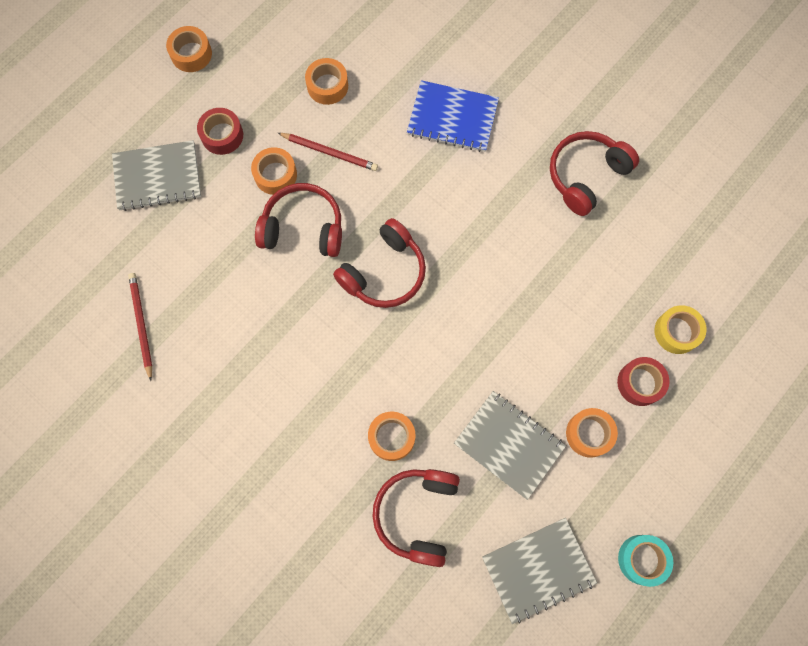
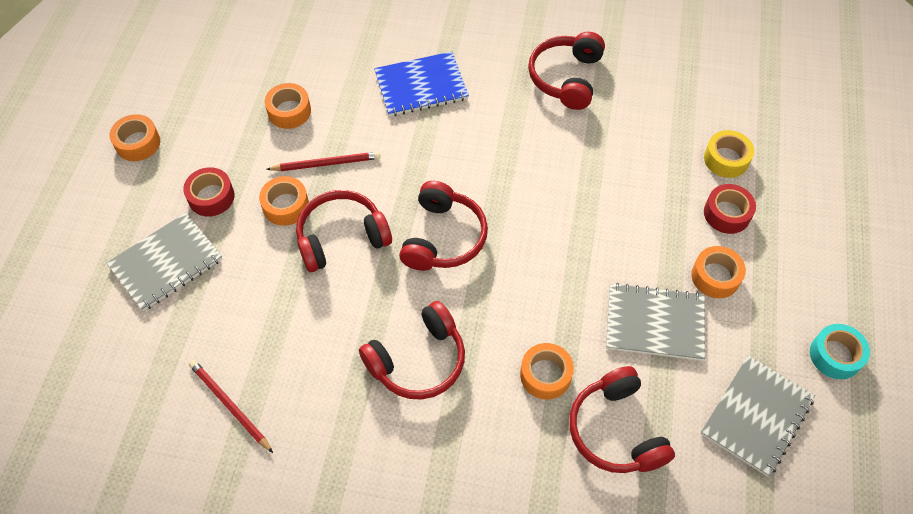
camera: 30 degrees left, 15 degrees down
none -> red headphones [359,301,465,400]

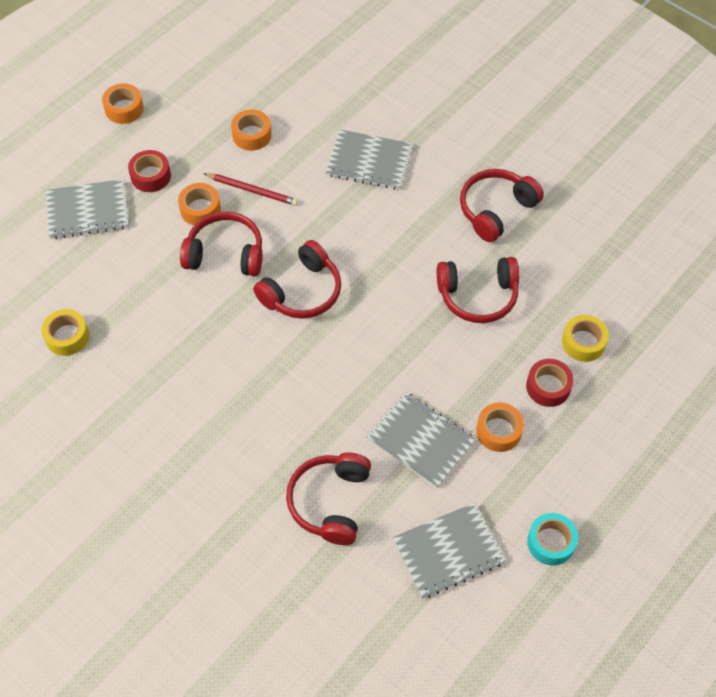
camera: 30 degrees right, 0 degrees up
red pencil [189,360,273,453] -> yellow tape [41,309,89,356]
red headphones [359,301,465,400] -> red headphones moved to [437,257,519,323]
blue notebook [374,52,469,116] -> grey notebook [326,130,413,190]
orange tape [520,343,574,399] -> none

